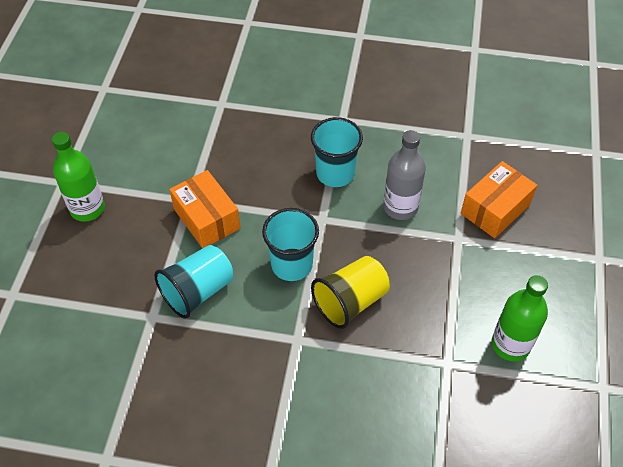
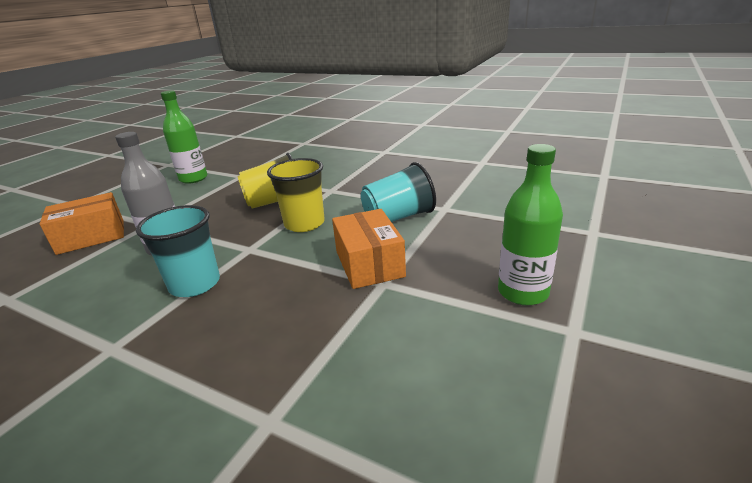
camera: 160 degrees left, 25 degrees down
turquoise cup [262,208,319,281] -> yellow cup [267,158,325,232]

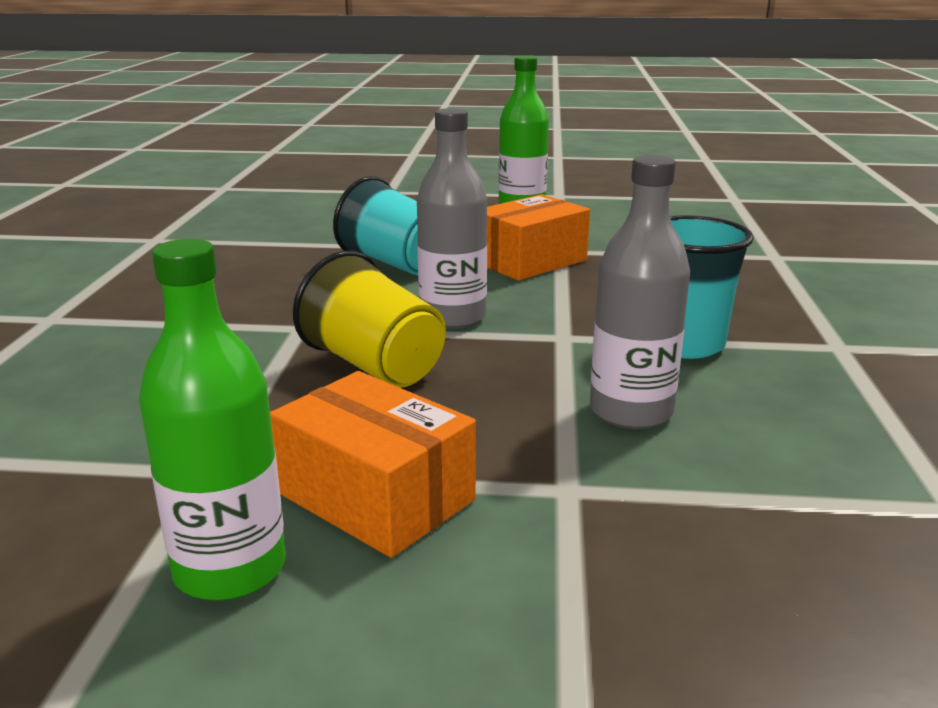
camera: 115 degrees left, 5 degrees down
orange box [40,192,124,255] -> orange box moved to [270,371,476,558]
yellow cup [267,158,325,232] -> grey bottle [417,108,487,329]

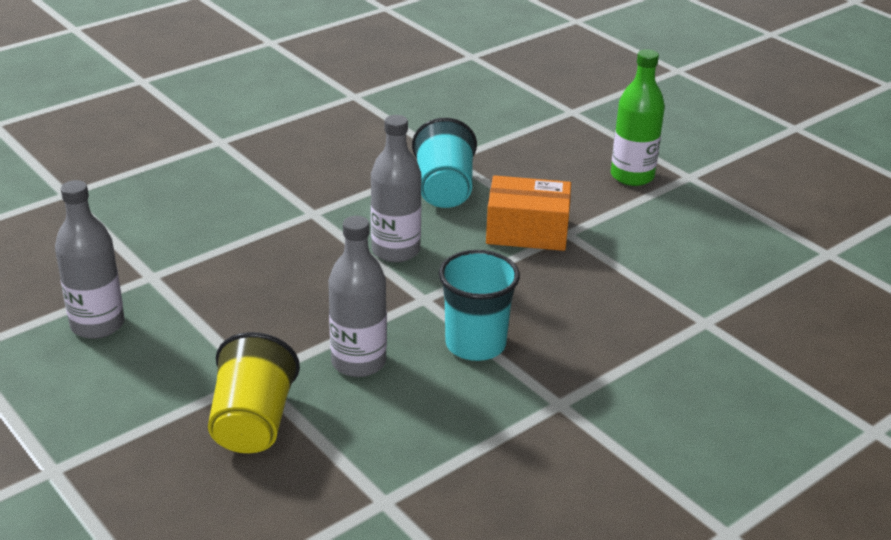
camera: 45 degrees right, 10 degrees up
green bottle [139,239,286,601] -> grey bottle [55,180,125,339]
orange box [270,371,476,558] -> none
yellow cup [293,251,446,388] -> yellow cup moved to [208,332,300,453]

